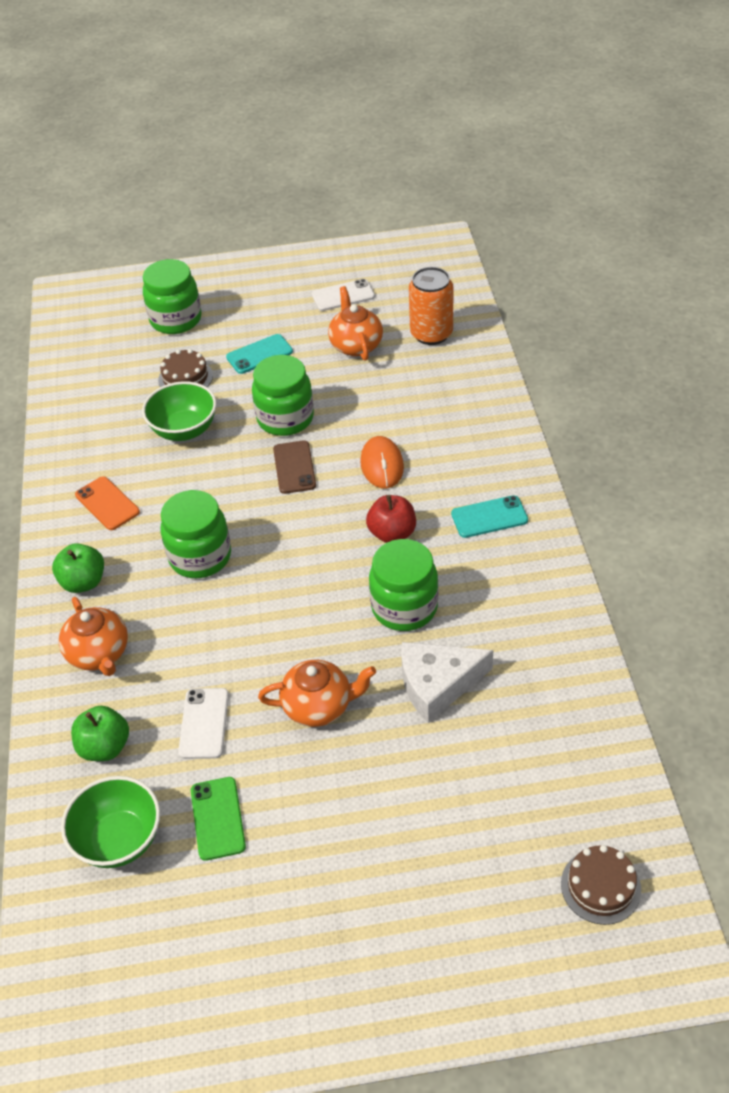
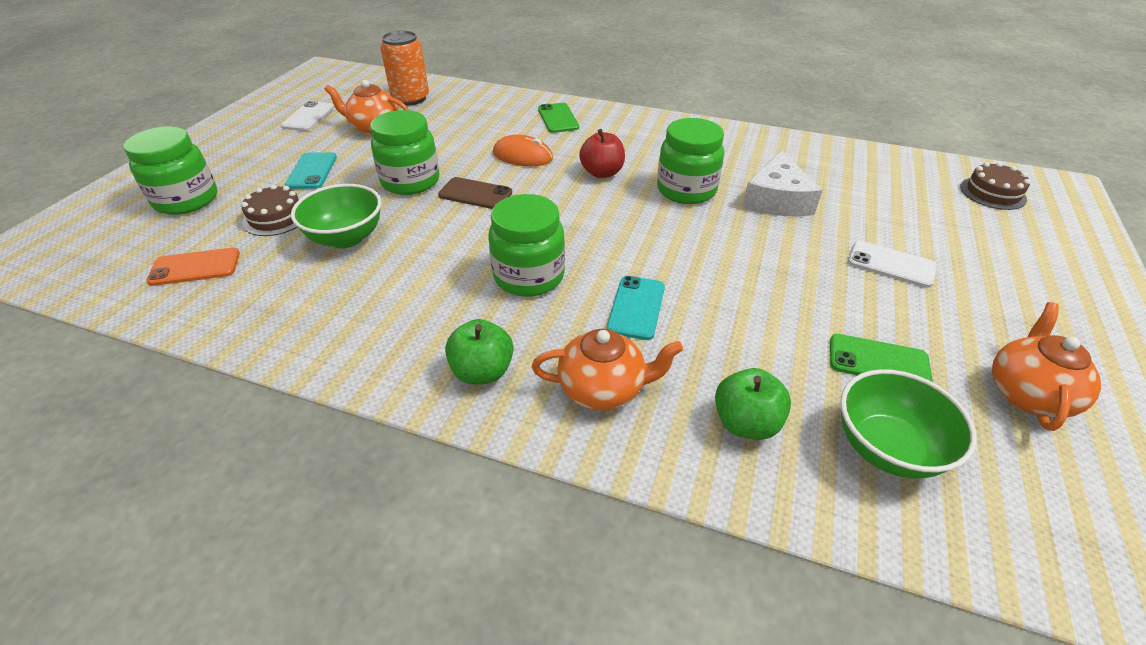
camera: 65 degrees left, 5 degrees down
orange phone [75,476,140,530] -> orange phone moved to [147,248,240,286]
white phone [178,688,229,759] -> white phone moved to [848,241,937,288]
orange teapot [258,660,376,727] -> orange teapot moved to [992,302,1101,431]
turquoise phone [451,495,528,538] -> turquoise phone moved to [607,276,665,340]
none -> green phone [538,103,579,133]

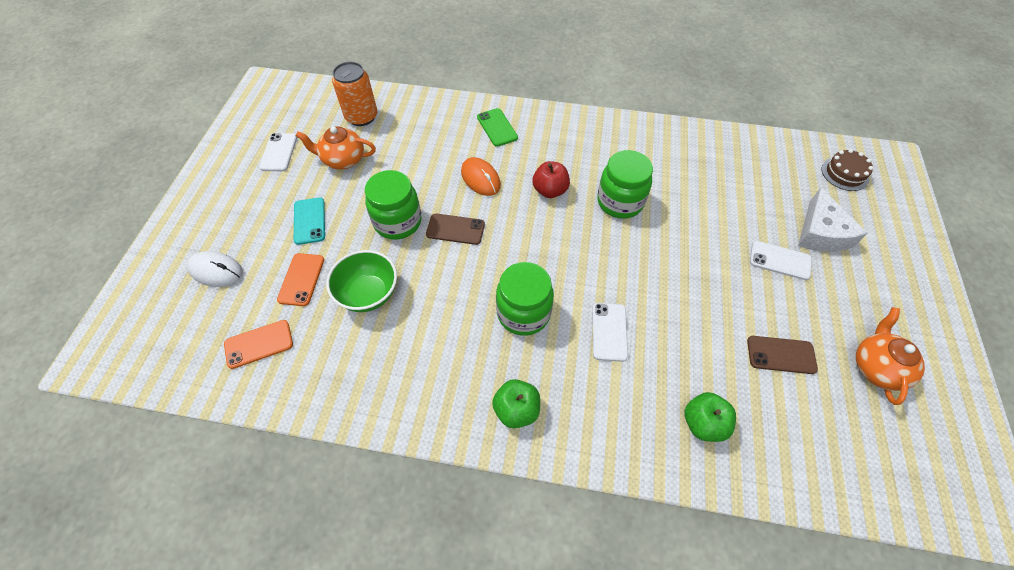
camera: 10 degrees left, 15 degrees up
green jar [124,127,217,215] -> white mouse [187,251,243,287]
brown cake [241,185,299,236] -> orange phone [277,253,324,306]
orange mouse [493,134,553,167] -> orange mouse turned 45 degrees clockwise [461,157,501,196]
orange teapot [532,329,683,411] -> none
turquoise phone [607,276,665,340] -> white phone [592,303,628,362]
white cheese [742,150,823,216] -> white cheese moved to [798,187,868,252]
green phone [830,334,933,382] -> brown phone [747,336,818,374]
green bowl [840,369,977,479] -> none

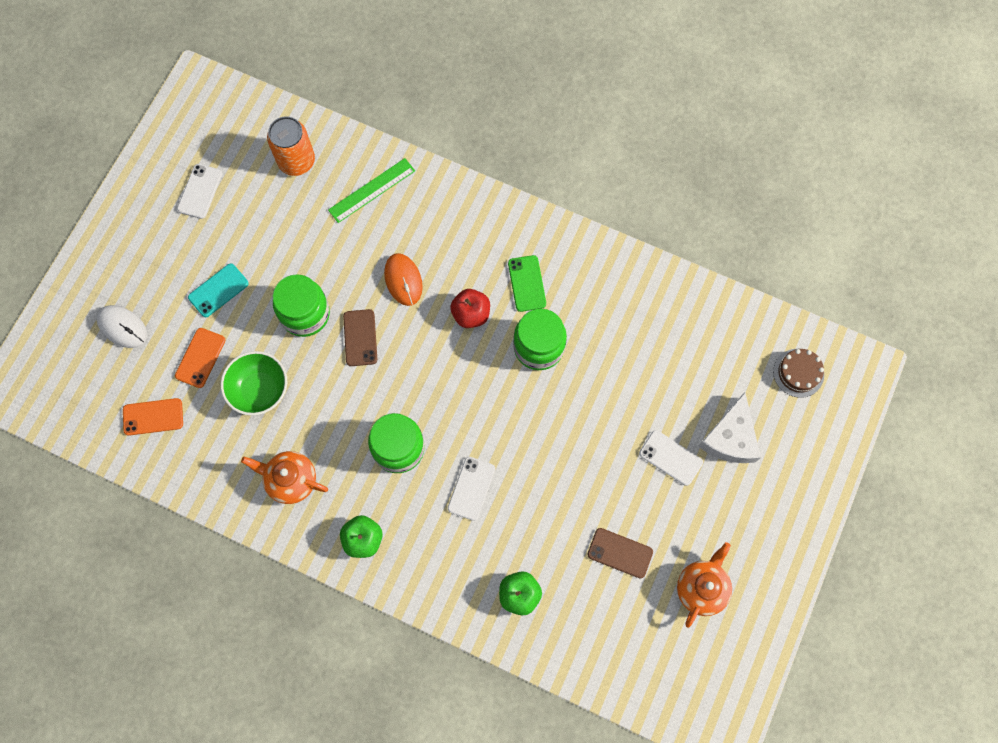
camera: 15 degrees right, 15 degrees up
turquoise phone [294,197,325,245] -> turquoise phone turned 45 degrees clockwise [188,264,248,317]
orange teapot [296,126,376,170] -> orange teapot moved to [241,451,328,504]
brown phone [426,213,485,245] -> brown phone turned 60 degrees clockwise [343,309,377,366]
green phone [477,108,518,147] -> green phone moved to [508,255,546,312]
none -> green ruler [328,158,415,223]

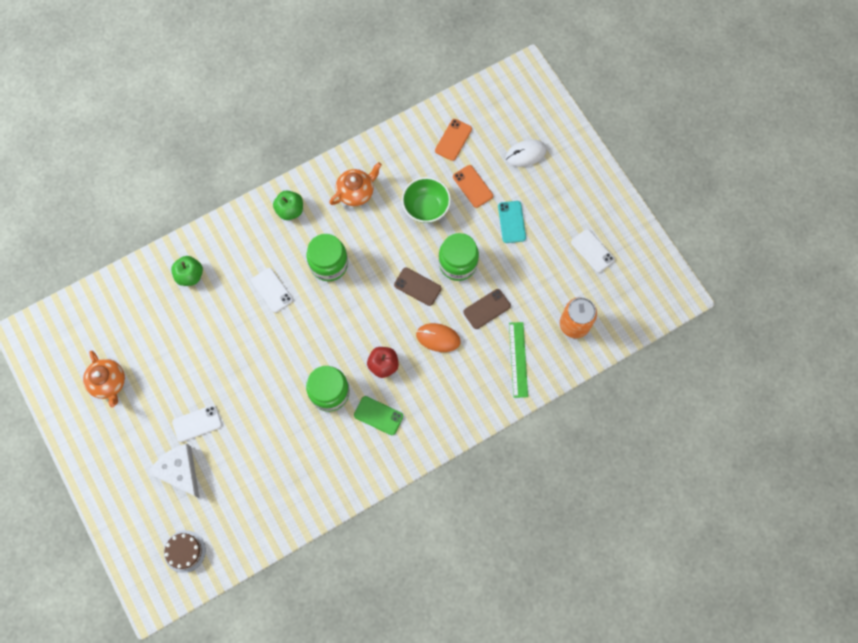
camera: 125 degrees right, 0 degrees up
brown phone [587,528,653,579] -> brown phone moved to [463,289,511,329]

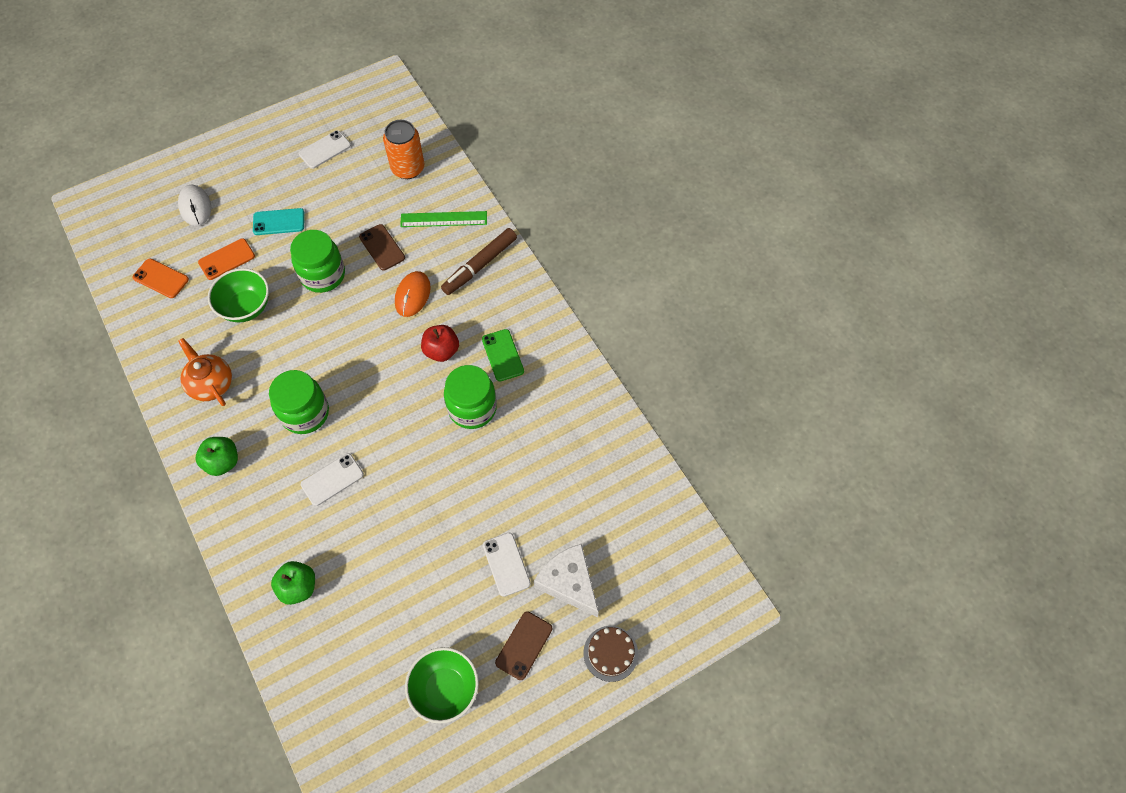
camera: 90 degrees left, 10 degrees down
orange teapot [83,351,125,408] -> green bowl [405,647,479,723]
white cheese [148,444,200,498] -> white cheese turned 90 degrees clockwise [534,544,599,617]
brown cake [164,530,206,573] -> brown cake moved to [583,626,638,682]
green phone [354,396,403,435] -> green phone turned 45 degrees counterclockwise [482,329,524,381]
brown phone [394,267,441,306] -> brown phone moved to [495,612,552,680]
none -> brown marker [441,228,517,295]

